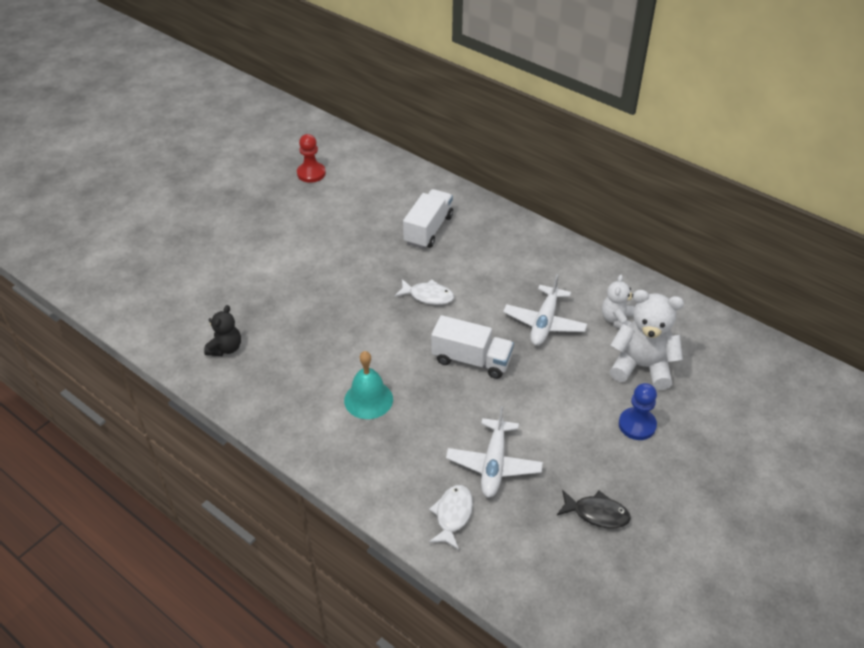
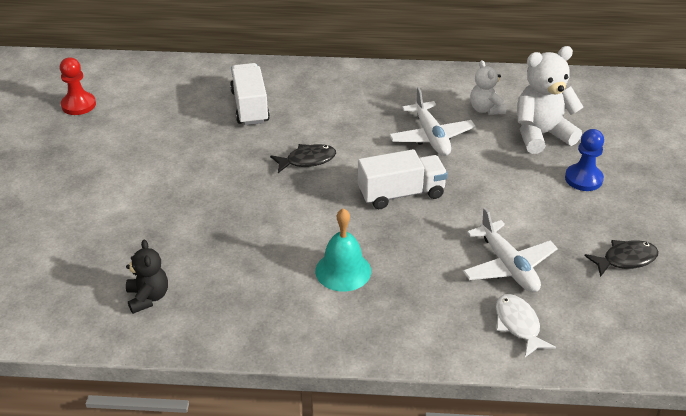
camera: 35 degrees left, 5 degrees down
white fish [394,279,454,305] -> black fish [270,144,336,173]

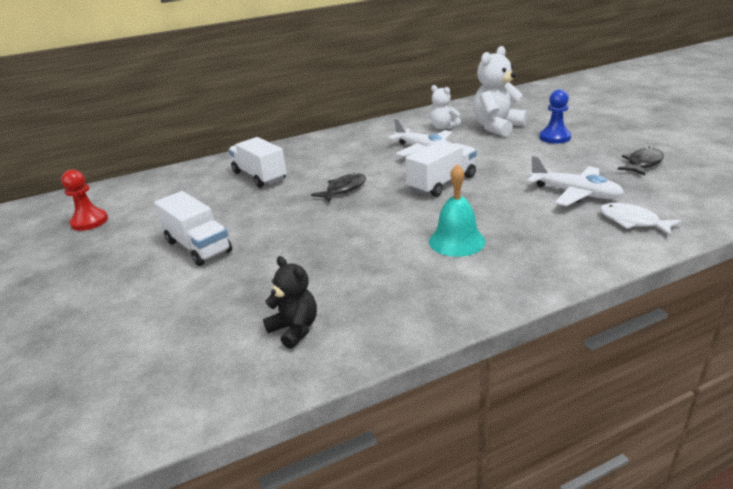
camera: 25 degrees left, 10 degrees down
none -> white truck [154,191,232,266]

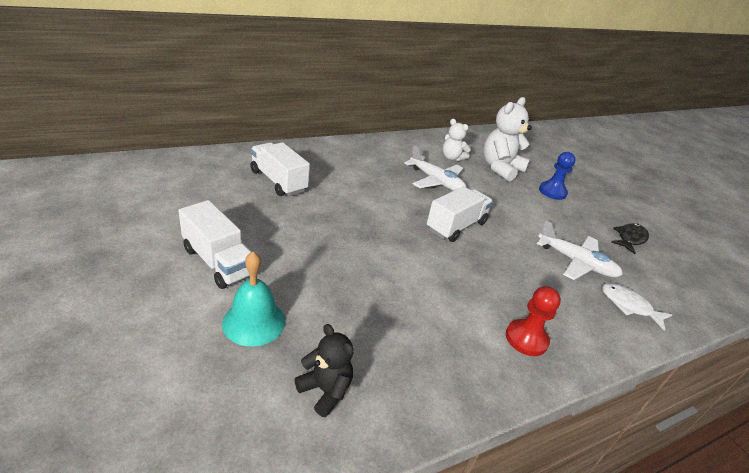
camera: 10 degrees left, 5 degrees up
red pawn [61,170,108,231] -> red pawn moved to [506,286,561,356]
black fish [311,172,366,203] -> none
turquoise bell [429,164,485,257] -> turquoise bell moved to [222,252,285,347]

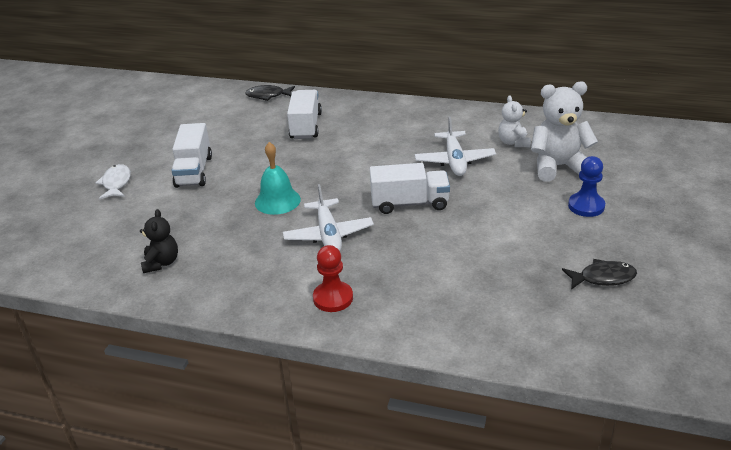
camera: 50 degrees right, 0 degrees up
turquoise bell [222,252,285,347] -> turquoise bell moved to [255,142,301,215]
white plane [537,220,623,280] -> white plane moved to [283,184,374,251]
white fish [602,283,672,330] -> white fish moved to [96,164,131,199]
none -> black fish [245,85,295,101]

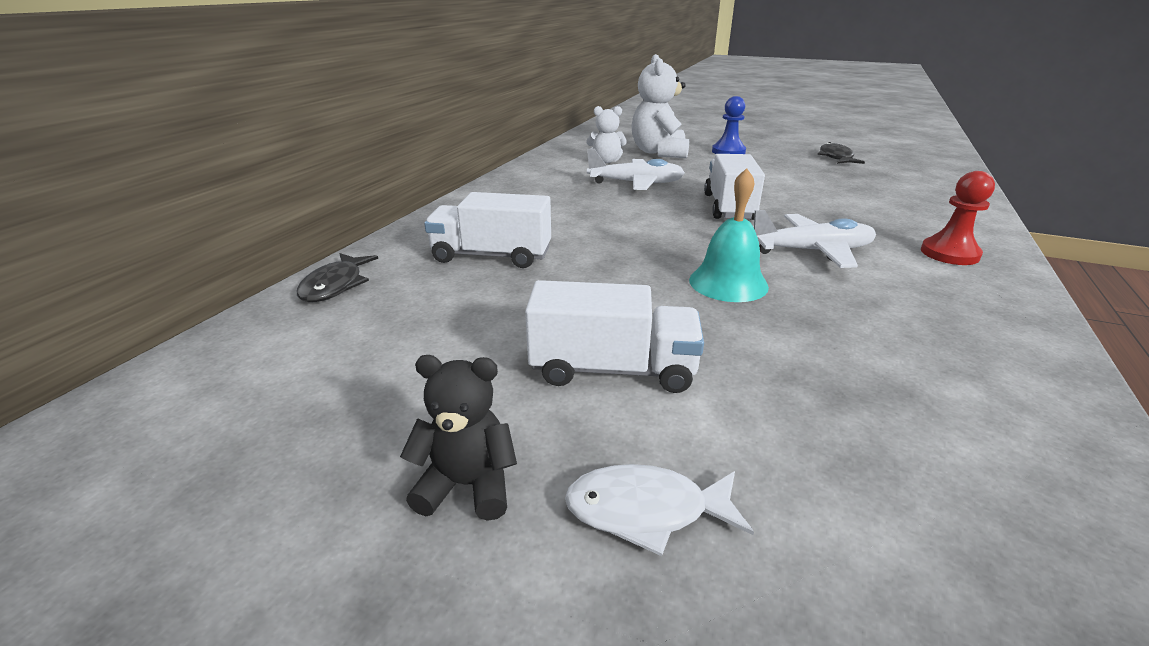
camera: 85 degrees left, 5 degrees down
black teddy bear [140,209,178,273] -> black teddy bear moved to [400,355,517,521]

